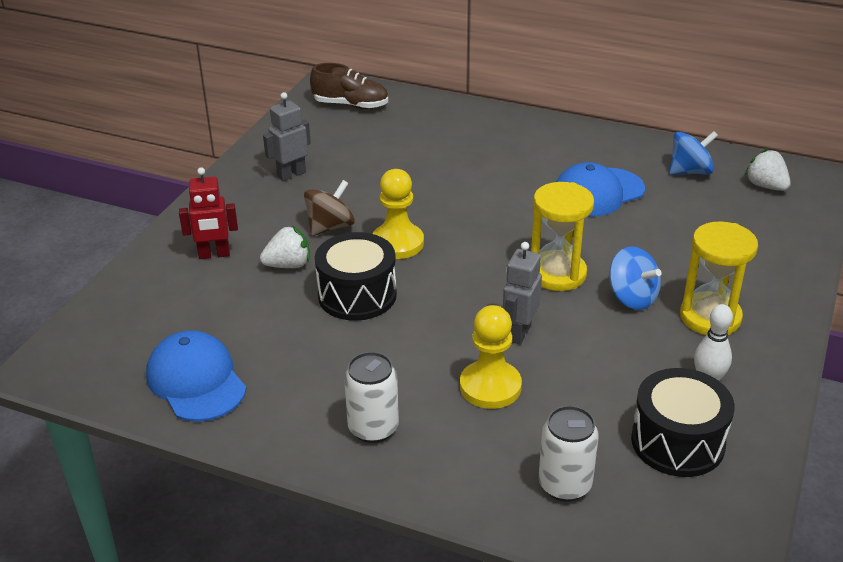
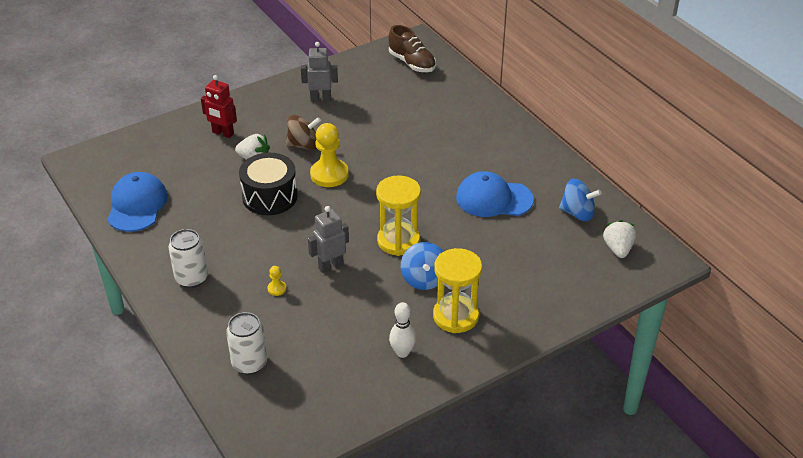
camera: 35 degrees right, 5 degrees up
yellow pawn [460,305,522,409] -> yellow pawn [267,266,286,296], size x0.44
black drum [631,368,735,477] -> none

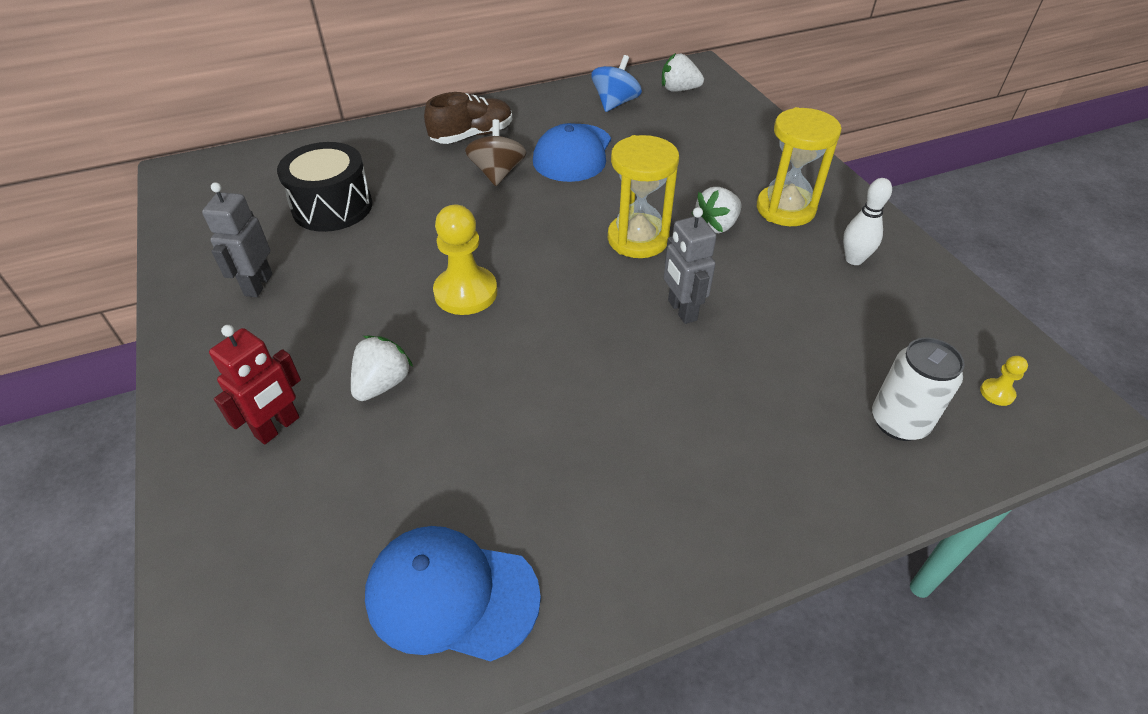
camera: 80 degrees left, 5 degrees up
white can [168,229,208,288] -> none
black drum [239,153,298,215] -> black drum moved to [277,142,373,232]
yellow pawn [267,266,286,296] -> yellow pawn moved to [980,356,1028,406]
brown spinning top [286,115,321,150] -> brown spinning top moved to [465,119,526,186]
brown shoe [388,25,436,72] -> brown shoe moved to [424,92,512,144]
blue spinning top [401,242,444,290] -> white strawberry [692,187,742,233]

